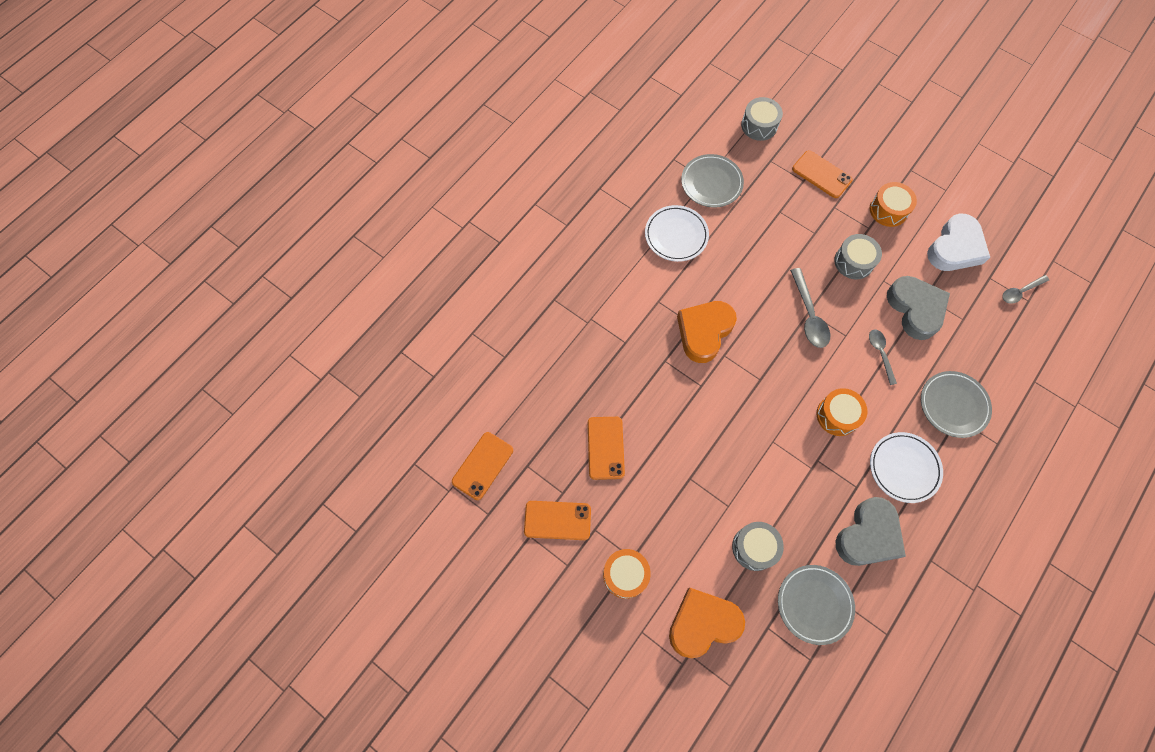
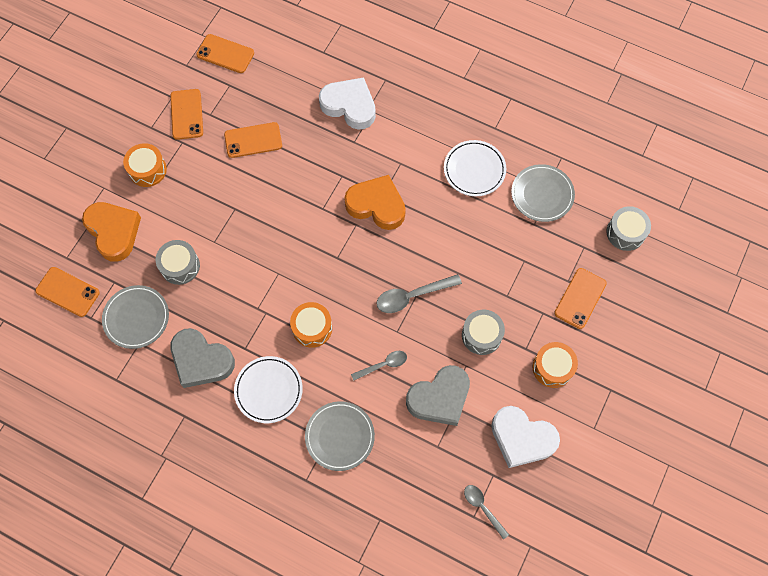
camera: 80 degrees right, 0 degrees up
none -> orange phone [35,267,100,317]
none -> white heart [319,77,376,130]

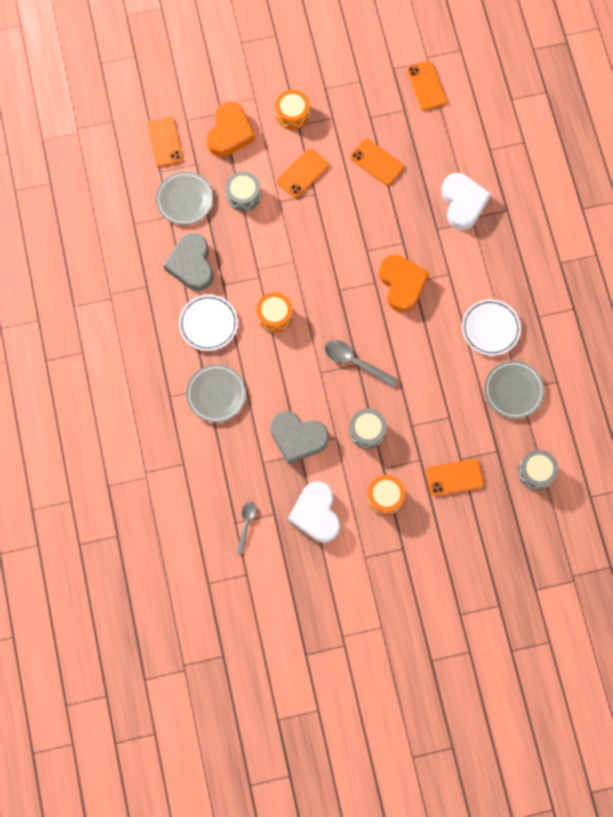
camera: 50 degrees right, 5 degrees up
orange phone [170,89,203,140] -> orange phone moved to [277,148,329,198]
grey spoon [351,351,407,380] -> none

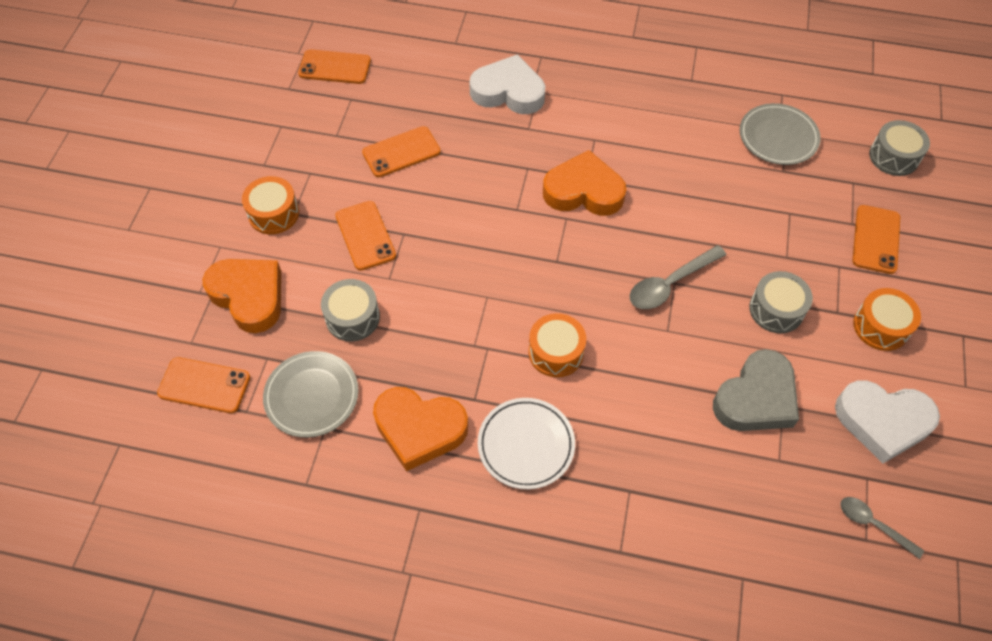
camera: 65 degrees left, 15 degrees down
grey heart [163,233,213,291] -> orange heart [373,387,468,471]
grey plate [186,365,246,423] -> none
white plate [462,299,521,356] -> none

